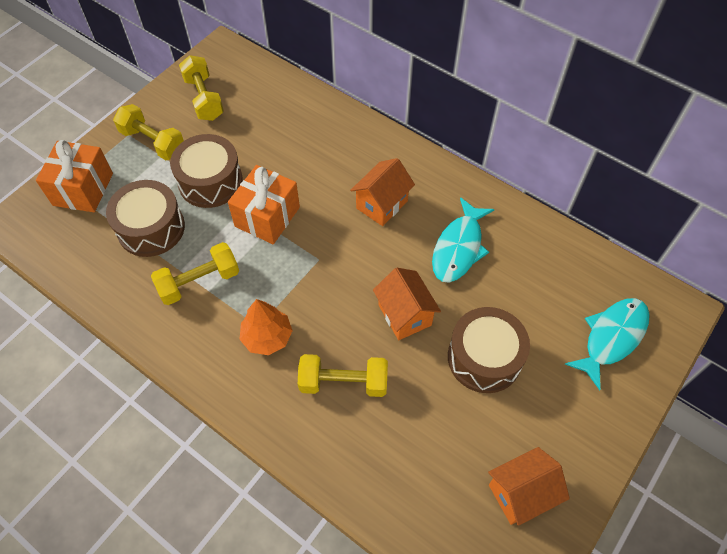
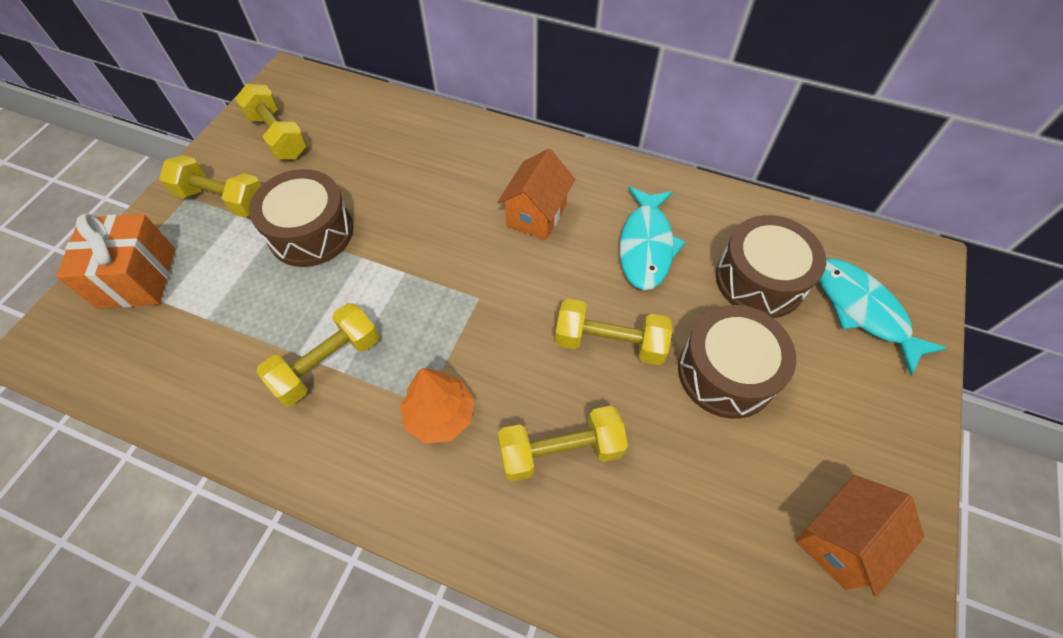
camera: 15 degrees left, 0 degrees up
brown drum [106,180,185,257] -> brown drum moved to [716,215,826,318]
orange gift [228,165,300,244] -> none
orange house [373,268,441,340] -> yellow dumbbell [555,299,672,365]
turquoise fish [565,298,650,390] -> turquoise fish turned 60 degrees counterclockwise [819,258,947,376]

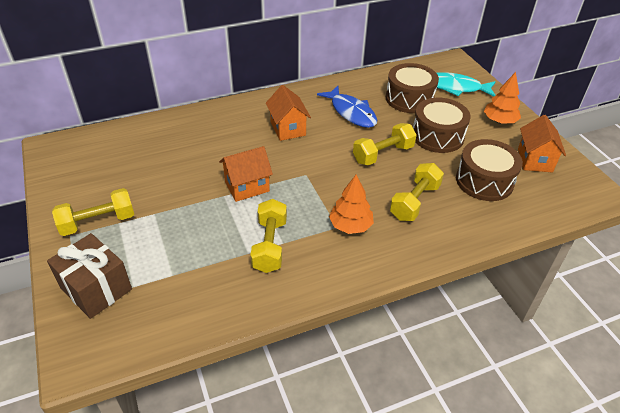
camera: 45 degrees left, 15 degrees down
orange gift [56,213,175,308] -> brown gift [47,233,132,319]
yellow dumbbell [235,84,307,159] -> none
brown drum [249,169,353,267] -> brown drum moved to [456,139,523,201]
turquoise fish [620,186,686,290] -> blue fish [317,86,377,128]
none -> orange house [219,146,273,202]
none -> orange tree [484,72,521,124]

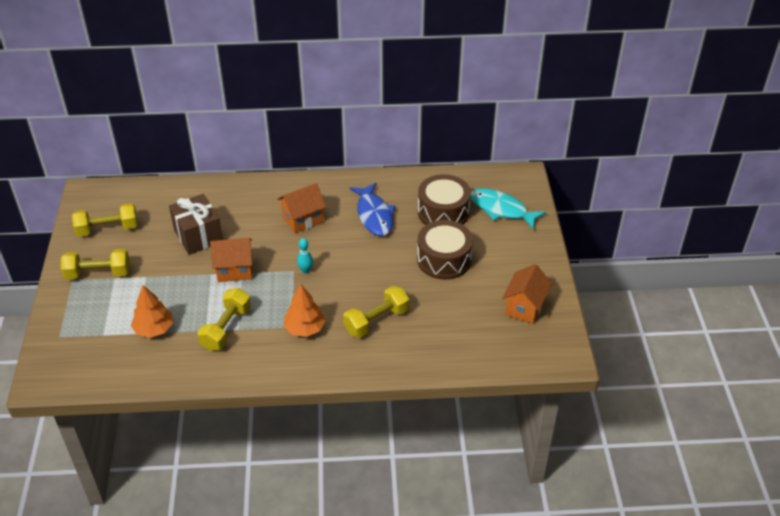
camera: 20 degrees right, 0 degrees up
brown gift [47,233,132,319] -> brown gift moved to [169,194,223,255]
orange house [266,85,311,141] -> orange house turned 60 degrees clockwise [277,183,326,233]
yellow dumbbell [353,123,417,165] -> yellow dumbbell moved to [72,203,138,236]
brown drum [456,139,523,201] -> none
orange tree [484,72,521,124] -> orange tree moved to [131,285,173,338]
none -> turquoise bowling pin [297,238,313,274]

